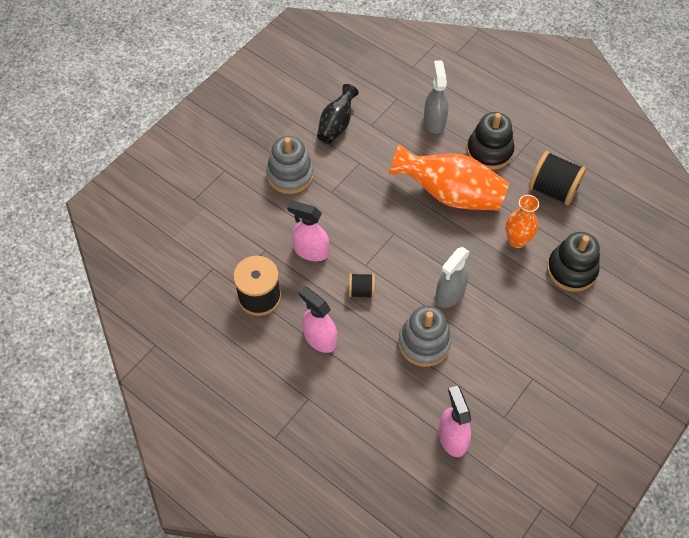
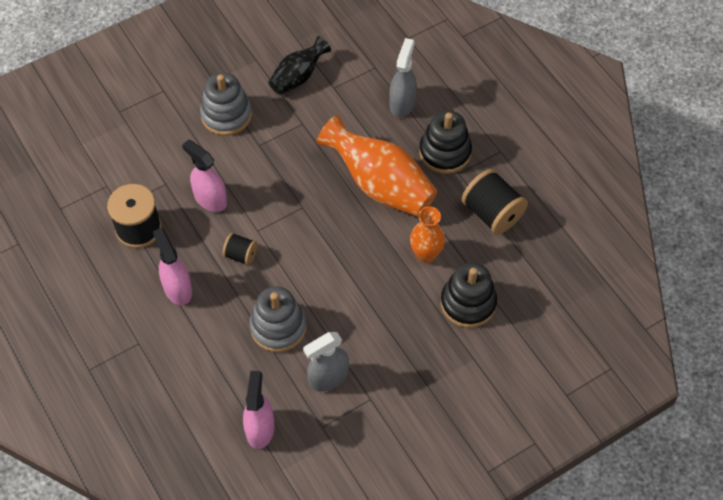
camera: 20 degrees right, 0 degrees up
grey spray bottle [435,247,470,308] -> grey spray bottle moved to [303,332,349,392]

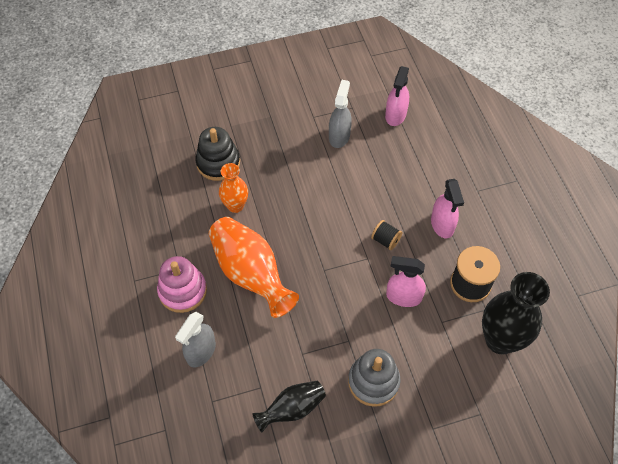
camera: 165 degrees left, 0 degrees up
pink spray bottle [182,139,227,212] -> pink spray bottle turned 135 degrees clockwise [386,256,426,307]
grey stacking toy [249,286,307,352] -> none
grey spray bottle [303,332,349,392] -> grey spray bottle turned 60 degrees counterclockwise [329,80,352,148]
black stacking toy [419,110,472,174] -> pink stacking toy [157,256,207,313]
black spool [461,169,528,235] -> none
none -> black vase [482,272,550,354]

